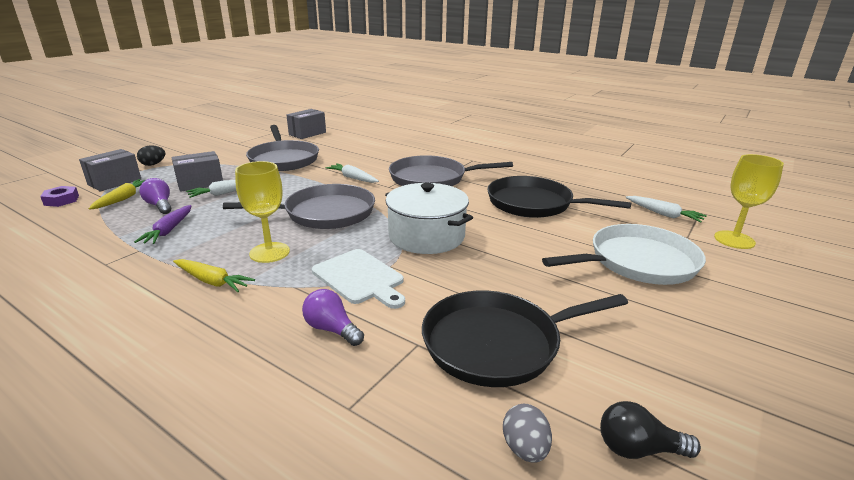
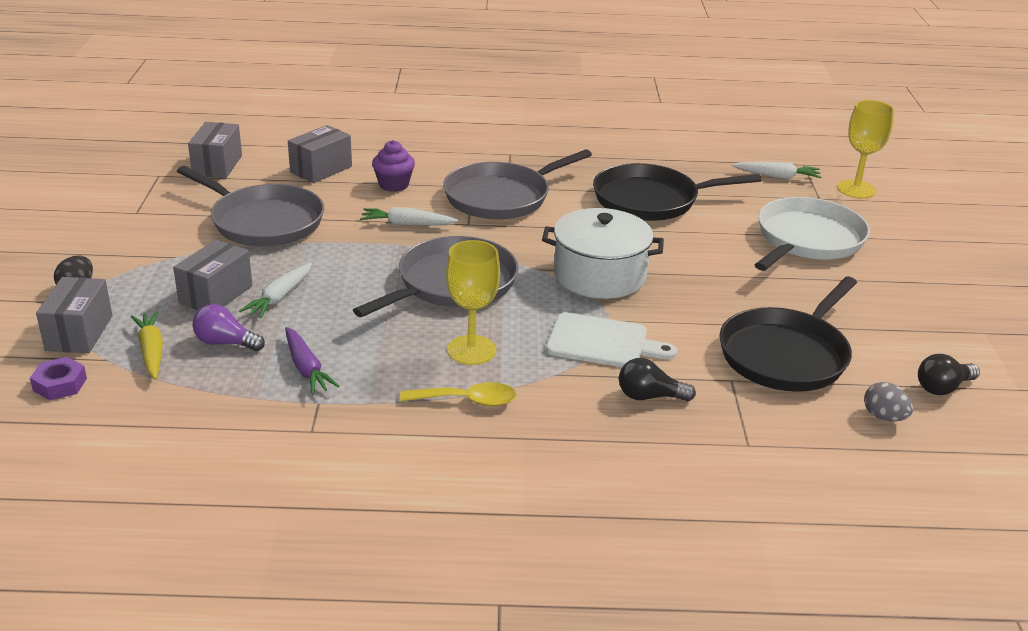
camera: 35 degrees left, 5 degrees up
yellow carrot [173,259,255,292] -> yellow spoon [400,382,517,406]
purple light bulb [302,289,364,346] -> black light bulb [619,358,696,401]
none -> grey box [288,125,352,183]
none -> purple cupcake [372,140,415,192]

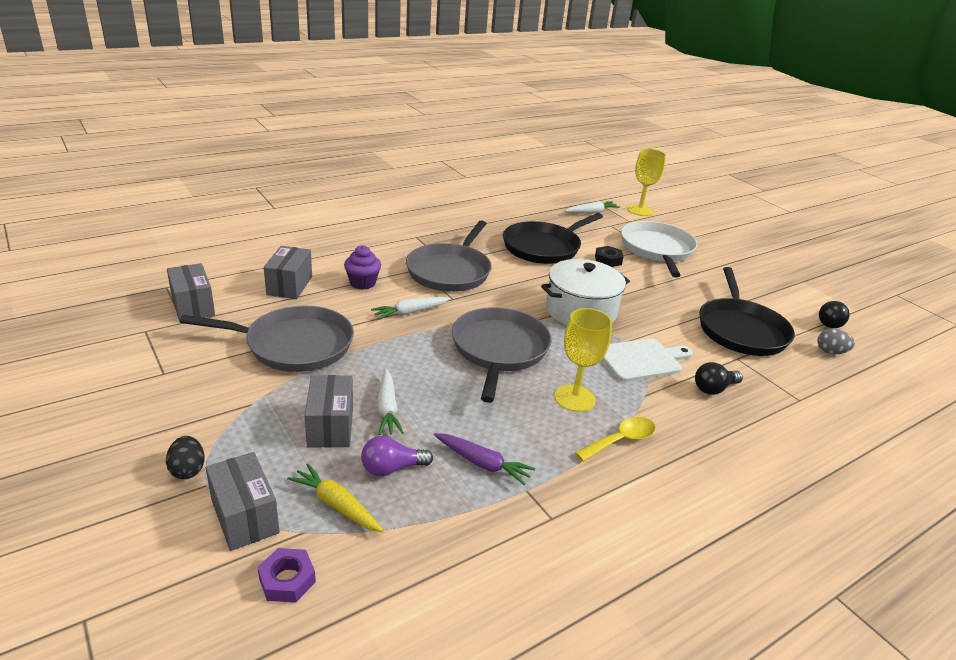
camera: 35 degrees left, 0 degrees up
none -> black nut [595,246,624,267]

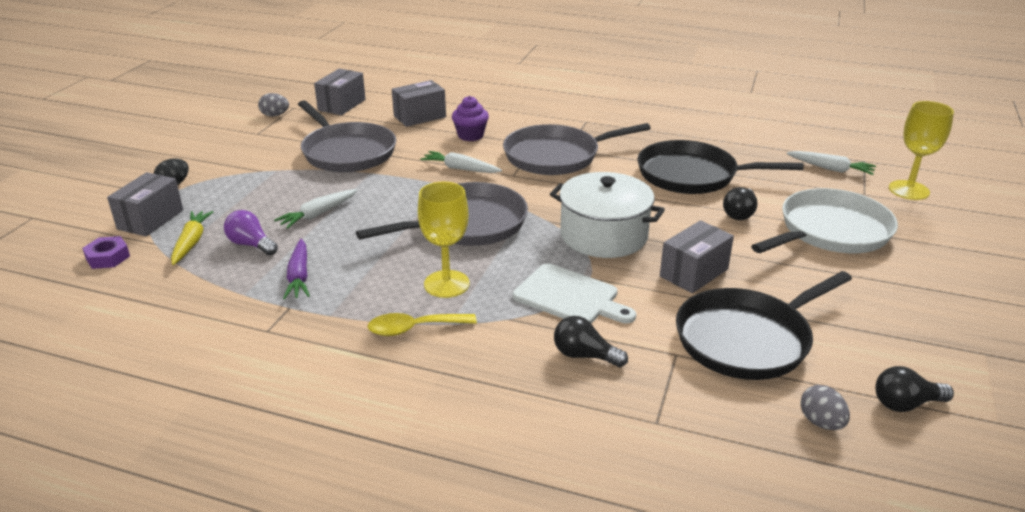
camera: 55 degrees right, 0 degrees up
grey box [305,375,353,448] -> grey box moved to [660,220,734,293]
yellow spoon [575,417,656,462] -> yellow spoon turned 150 degrees clockwise [368,313,477,336]
black nut [595,246,624,267] -> black light bulb [723,187,758,220]
none -> grey egg [258,93,289,117]

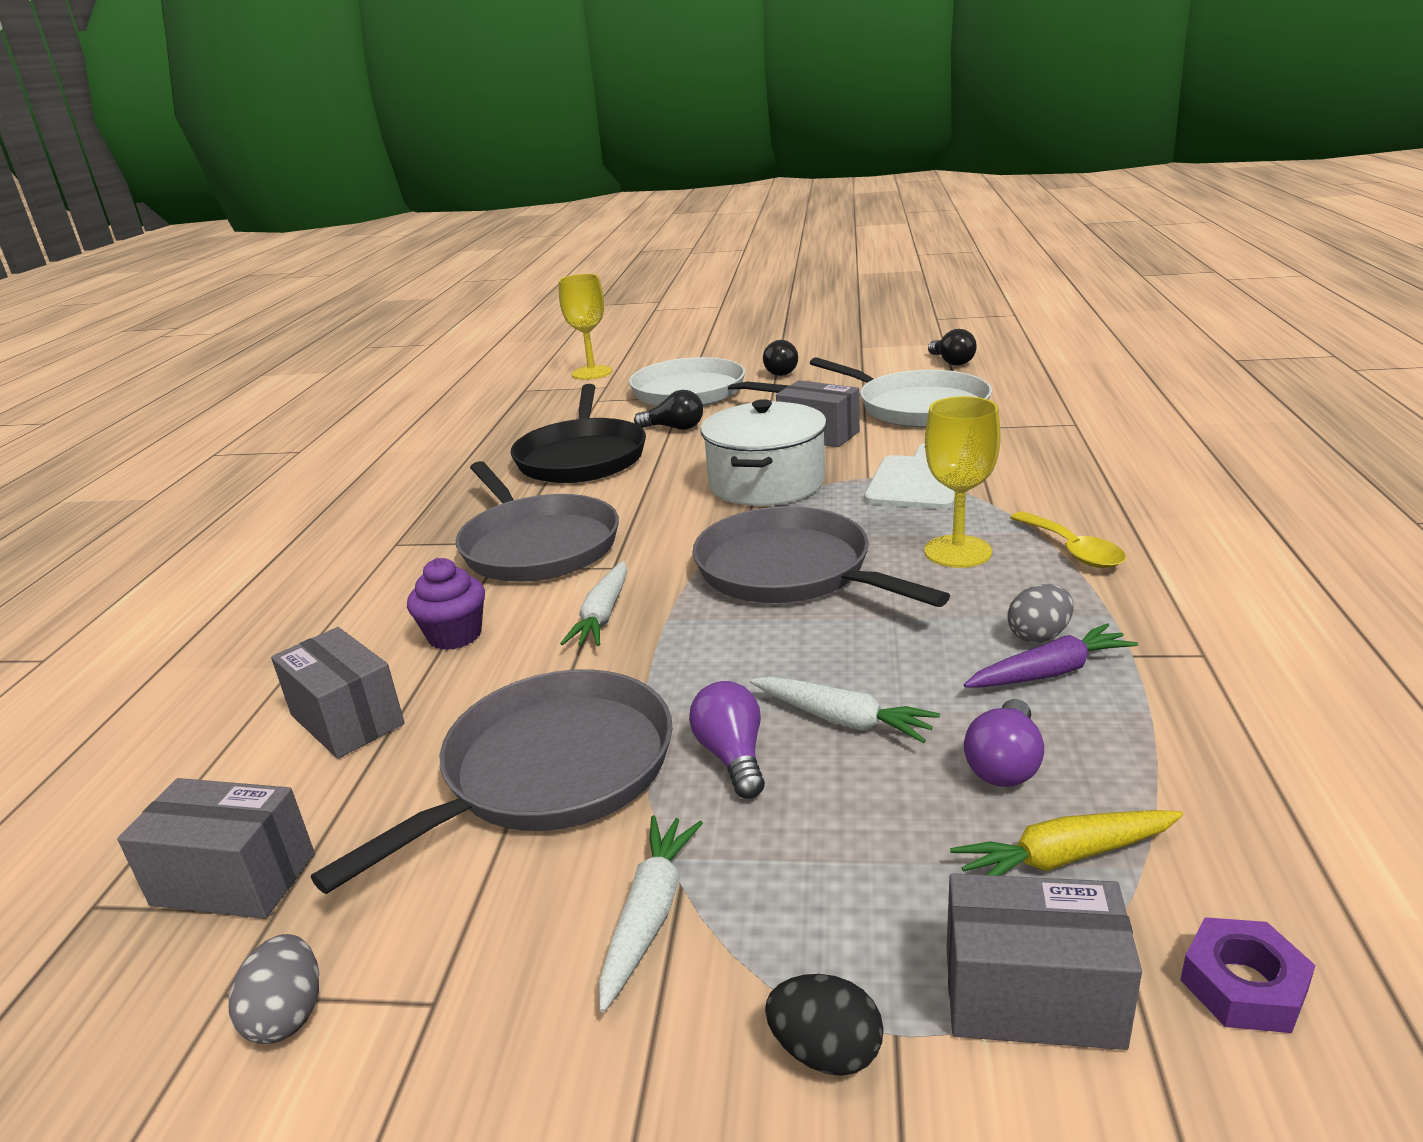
camera: 100 degrees left, 5 degrees down
black light bulb [554,316,628,367] -> black light bulb moved to [763,340,798,376]
black pan [676,271,852,380] -> white pan [810,357,992,427]
white carrot [787,151,876,175] -> white carrot moved to [599,816,703,1013]
grey egg [800,385,850,430] -> grey egg moved to [1008,584,1074,643]
none -> purple light bulb [689,681,765,799]

